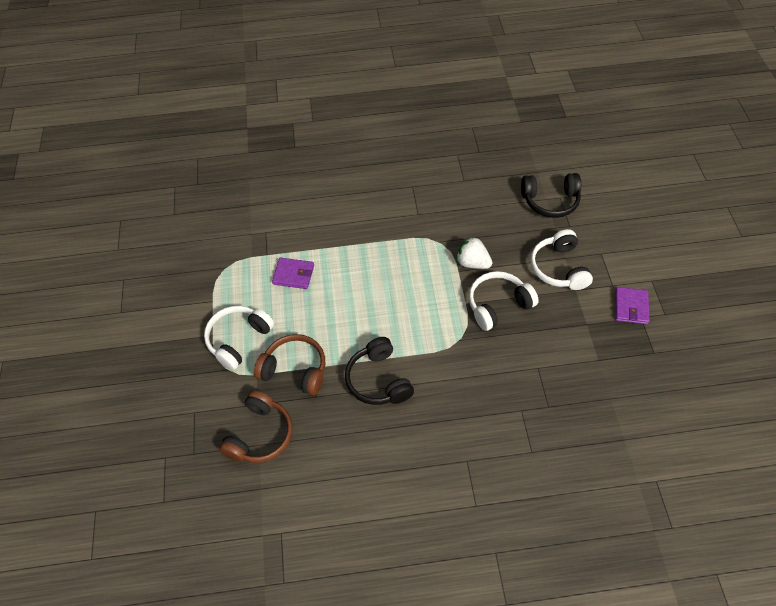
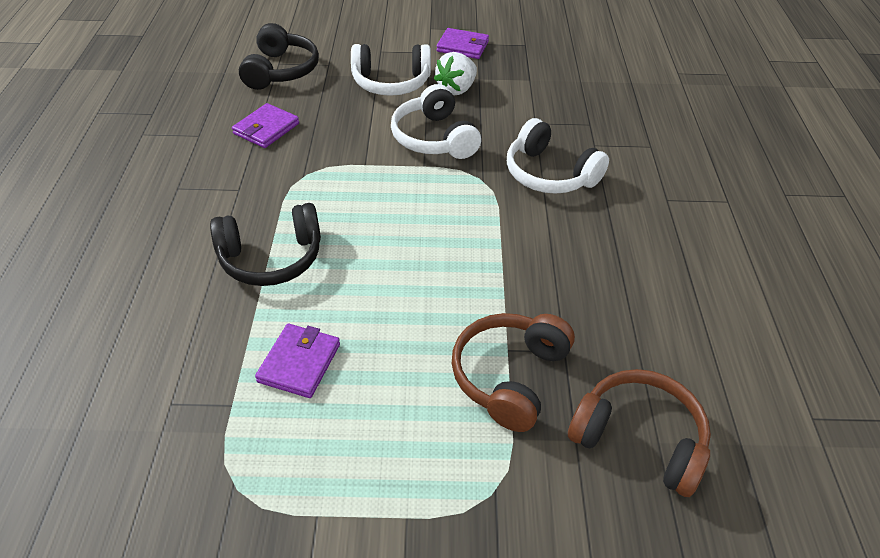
camera: 85 degrees left, 10 degrees down
white headphones [204,306,274,370] -> white headphones moved to [507,118,609,194]
black headphones [345,337,414,405] -> black headphones moved to [210,203,321,286]
white strawberry [456,236,492,269] -> white strawberry moved to [434,52,477,95]
none -> purple wallet [232,103,299,148]

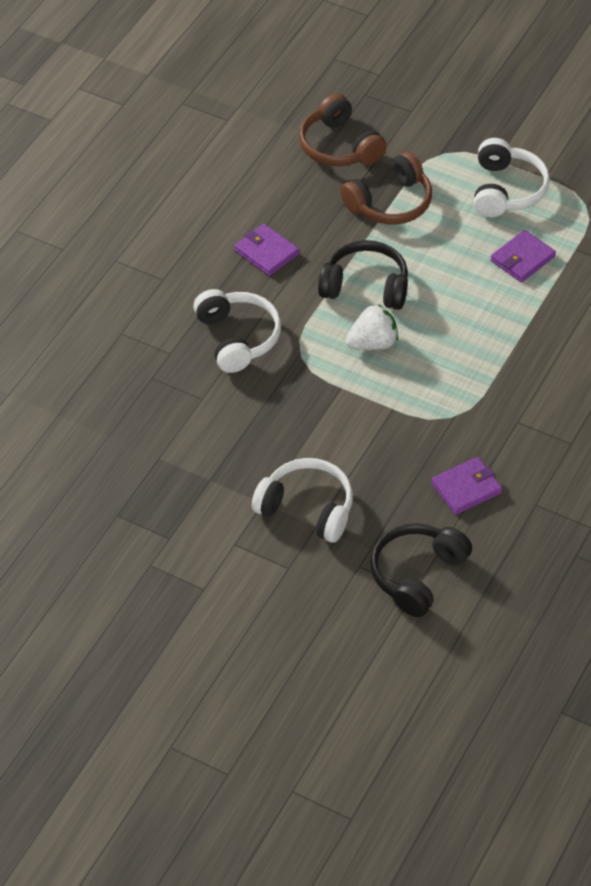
camera: 150 degrees left, 5 degrees up
black headphones [210,203,321,286] -> black headphones moved to [318,240,408,310]
white headphones [391,84,481,159] -> white headphones moved to [474,138,550,217]
white strawberry [434,52,477,95] -> white strawberry moved to [346,304,398,350]
purple wallet [436,28,489,59] -> purple wallet moved to [234,224,299,276]

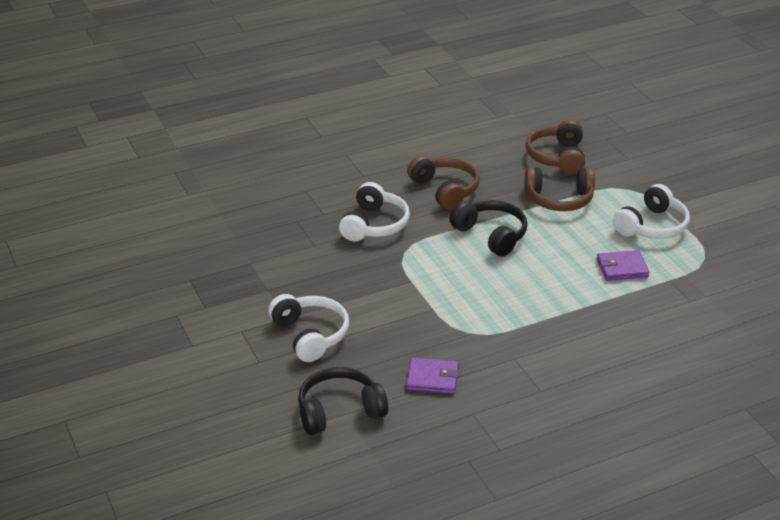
camera: 35 degrees right, 15 degrees down
purple wallet [234,224,299,276] -> brown headphones [407,156,480,210]
white strawberry [346,304,398,350] -> none

